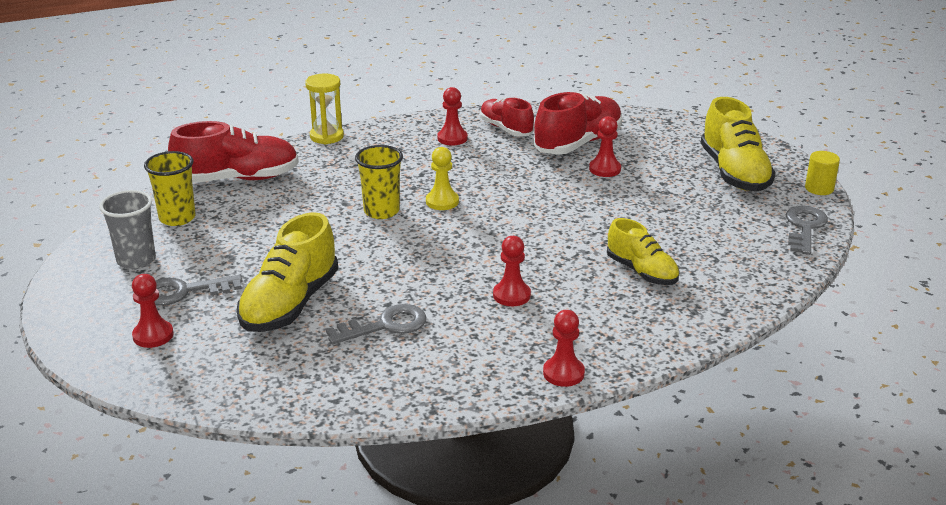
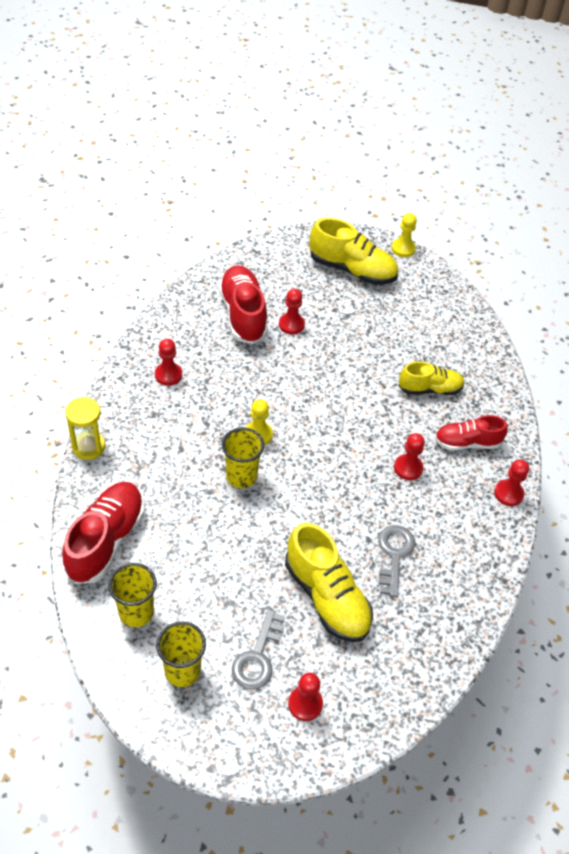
camera: 60 degrees left, 20 degrees up
grey cup [99,190,156,269] -> yellow cup [156,621,206,687]
red shoe [480,97,534,136] -> red shoe moved to [435,415,508,450]
grey key [786,206,828,255] -> none
yellow cylinder [805,151,840,195] -> yellow pawn [391,213,417,257]

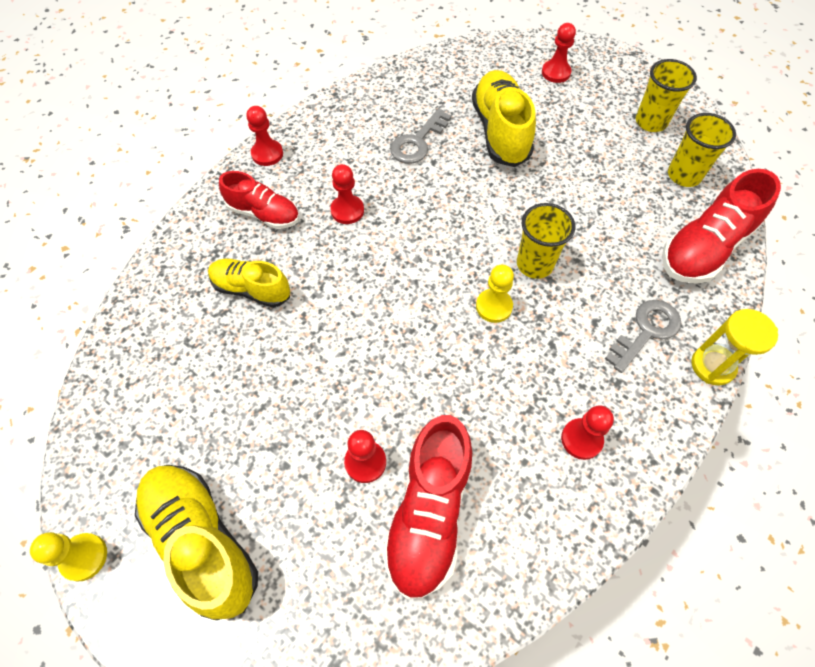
camera: 150 degrees left, 10 degrees up
grey key [232,609,285,689] -> grey key moved to [605,300,681,373]

